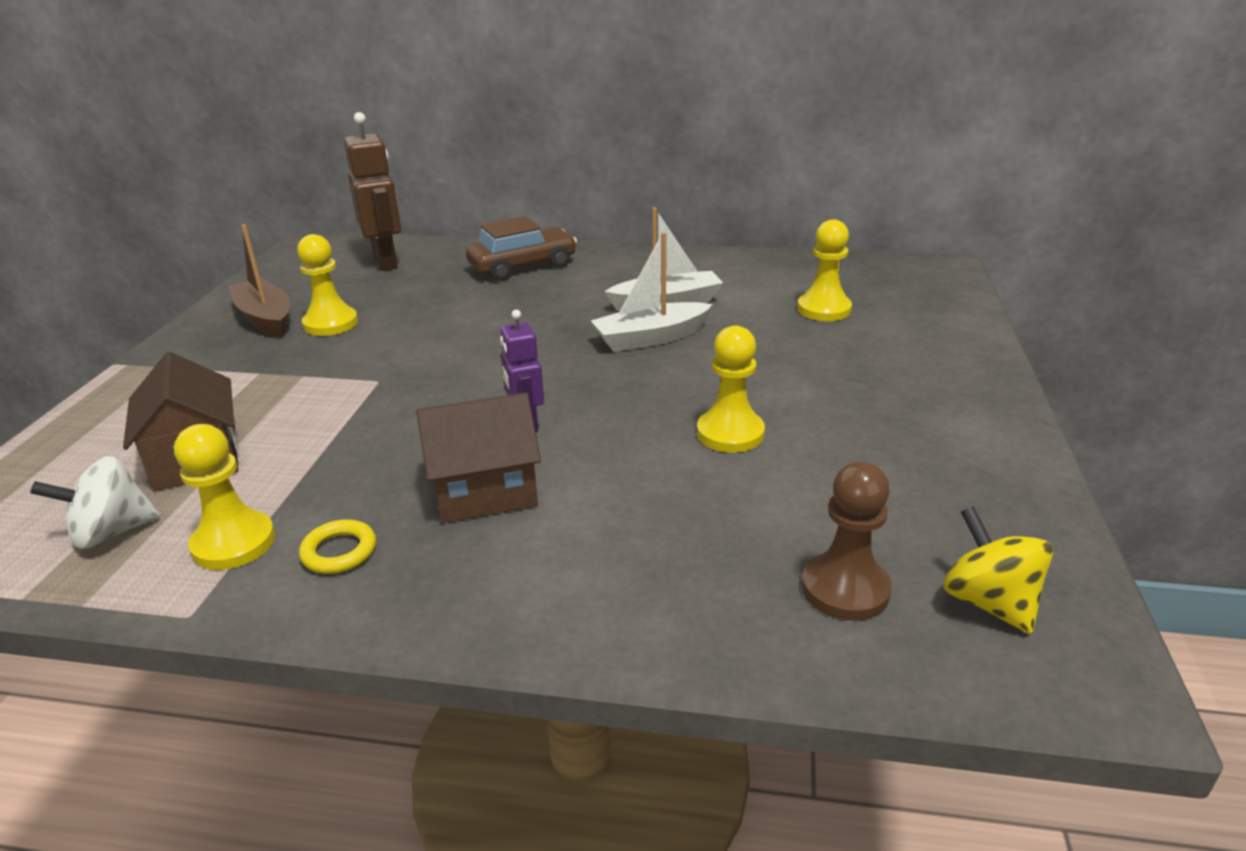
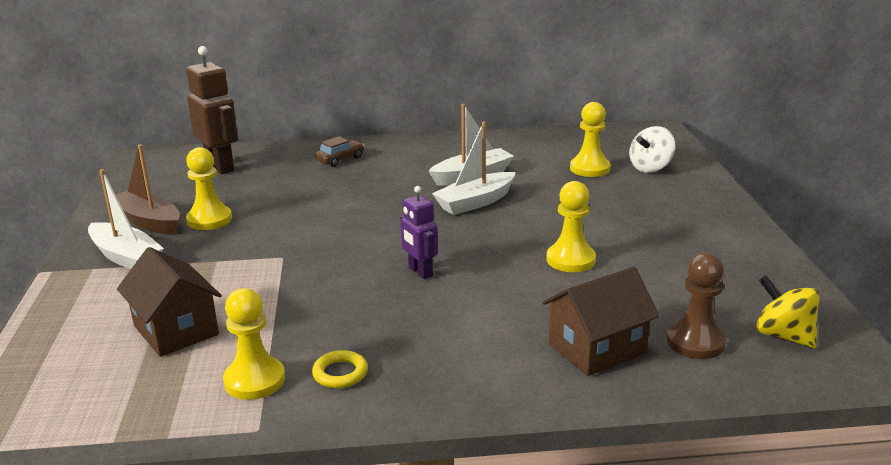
camera: 15 degrees left, 5 degrees down
white spinning top [30,455,160,549] -> white spinning top moved to [629,126,675,173]
brown house [416,393,541,523] -> brown house moved to [542,267,660,376]
brown car [466,216,577,281] -> brown car [315,136,364,167], size x0.57
none -> white boat [88,169,164,269]

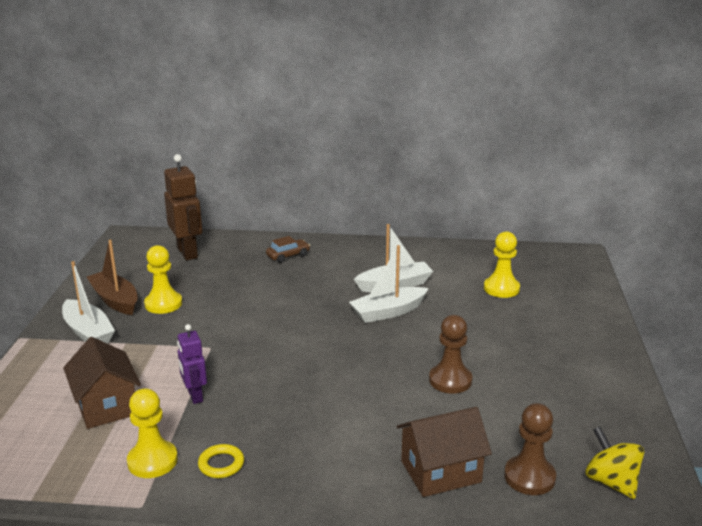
camera: 10 degrees right, 0 degrees up
purple robot [400,186,438,279] -> purple robot moved to [177,324,207,404]
yellow pawn [546,181,596,272] -> brown pawn [429,315,472,394]
white spinning top [629,126,675,173] -> none

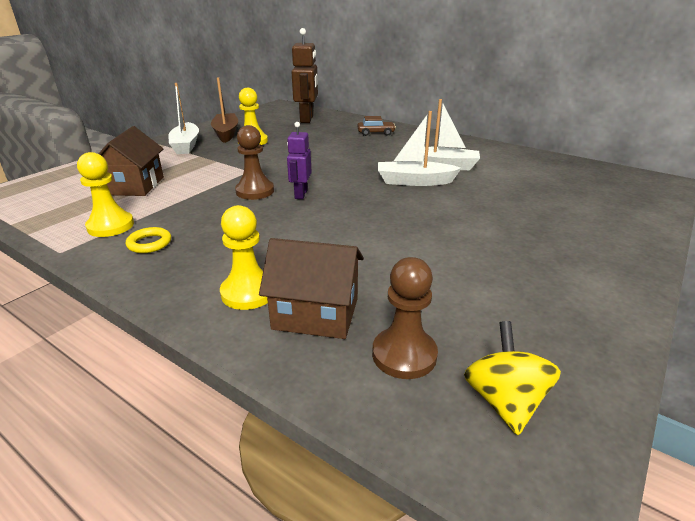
camera: 30 degrees right, 5 degrees up
purple robot [177,324,207,404] -> purple robot moved to [287,122,312,199]
brown pawn [429,315,472,394] -> brown pawn moved to [235,125,274,200]
yellow pawn [484,231,520,298] -> yellow pawn moved to [220,205,268,310]

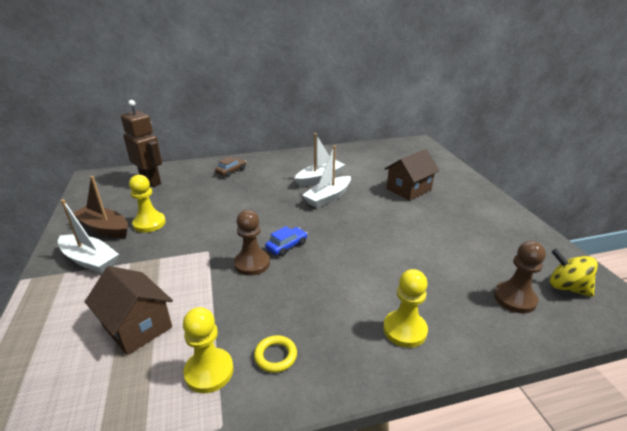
camera: 50 degrees left, 0 degrees up
brown house [259,238,364,339] -> brown house moved to [385,149,439,201]
purple robot [287,122,312,199] -> blue car [265,226,308,257]

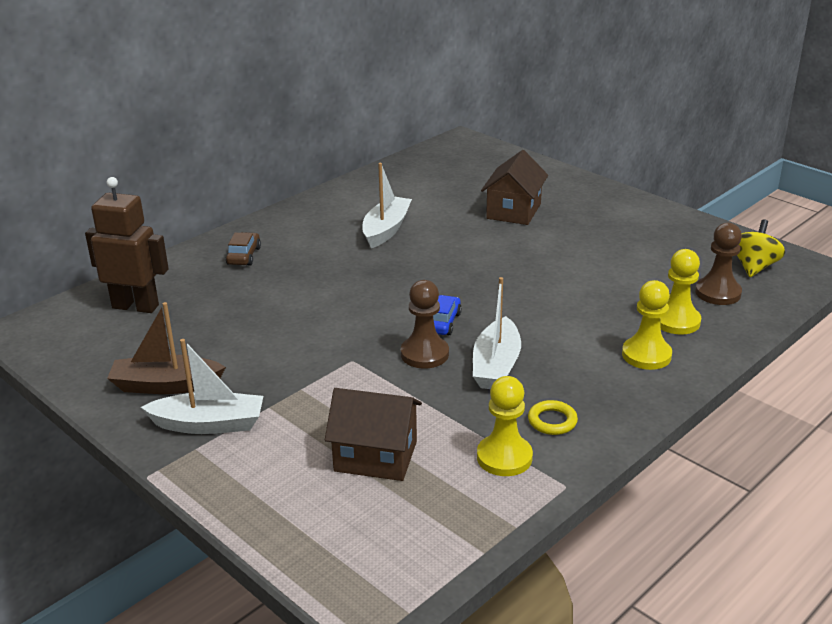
camera: 30 degrees left, 0 degrees up
yellow pawn [129,175,166,233] -> yellow pawn moved to [660,249,701,335]
white boat [302,145,351,208] -> white boat moved to [473,277,521,389]
yellow spinning top [550,249,598,297] -> yellow spinning top turned 105 degrees clockwise [737,219,785,277]

